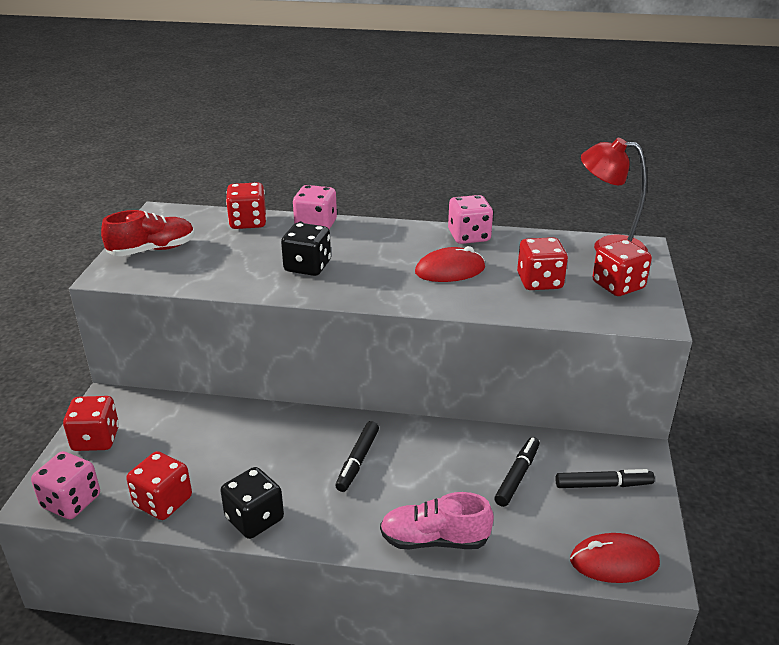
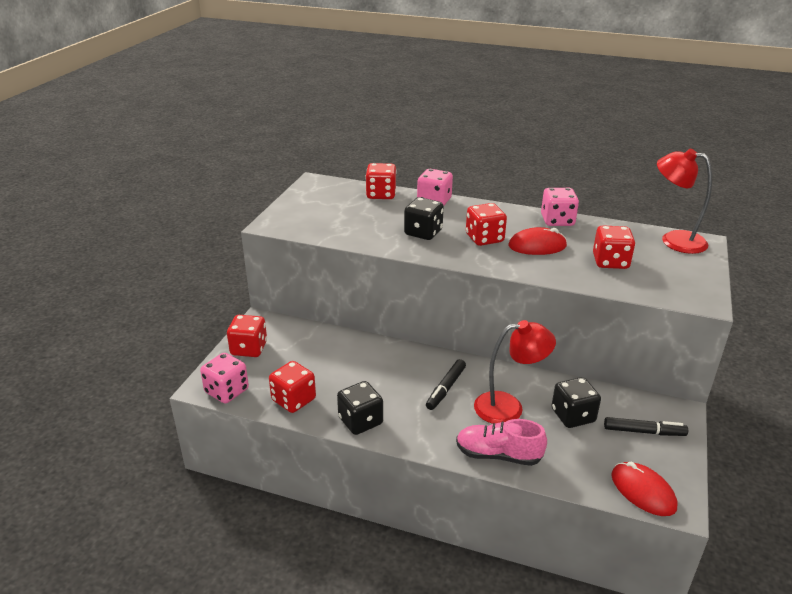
camera: 10 degrees right, 0 degrees up
red shoe [101,210,195,256] -> none
black marker [494,437,540,507] -> black dice [552,377,601,428]
red mouse [570,533,660,583] -> red mouse turned 45 degrees clockwise [611,462,677,516]
red dice [592,239,652,296] -> red dice moved to [466,203,507,246]
none -> red lamp [474,320,556,424]

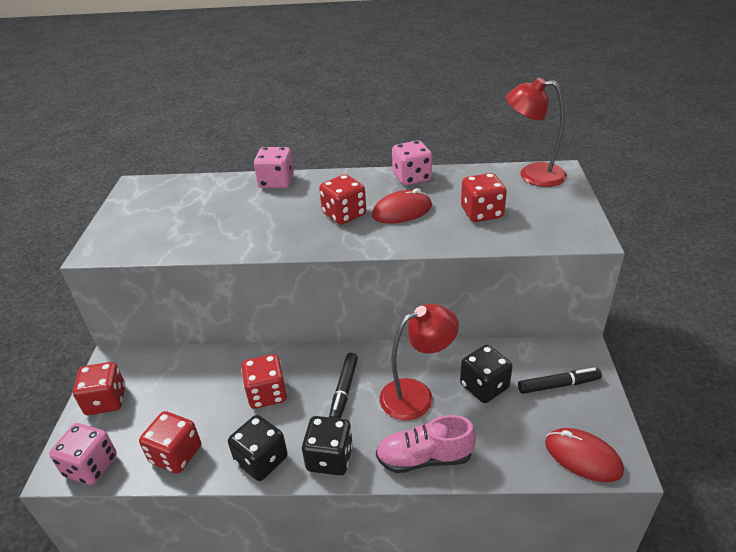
camera: 15 degrees left, 5 degrees up
red dice [365,163,397,199] -> red dice moved to [241,354,287,409]
black dice [404,197,444,240] -> black dice moved to [302,416,353,476]

